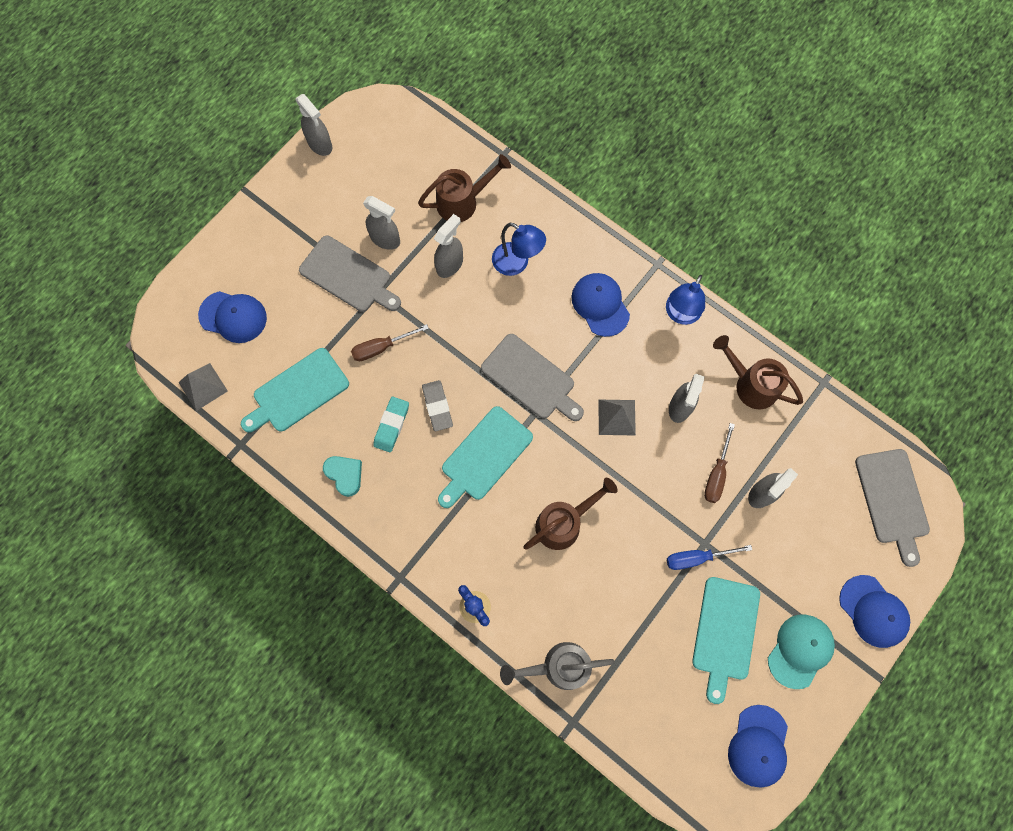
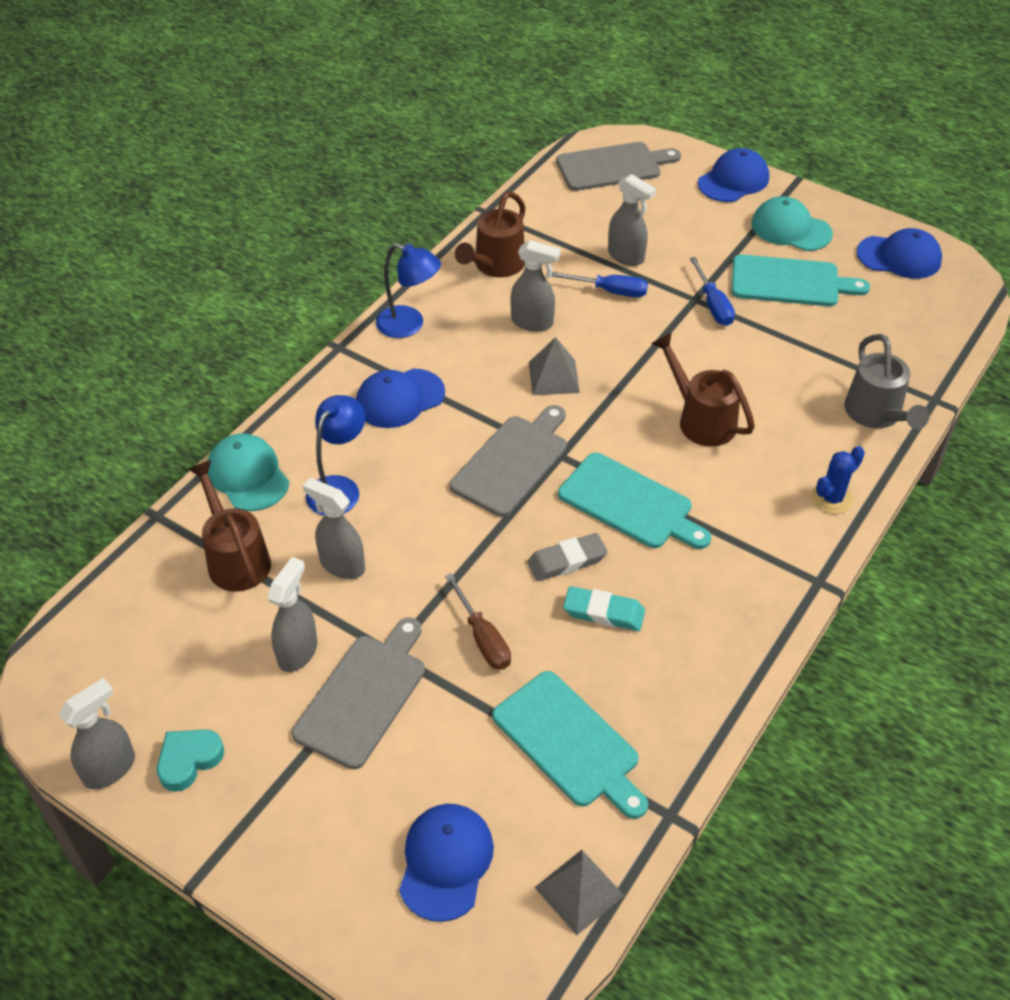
camera: 95 degrees left, 25 degrees down
turquoise heart [323,456,362,497] -> turquoise heart moved to [157,729,224,792]
brown screwdriver [704,423,735,503] -> blue screwdriver [552,272,648,297]
none -> turquoise cap [208,433,289,511]

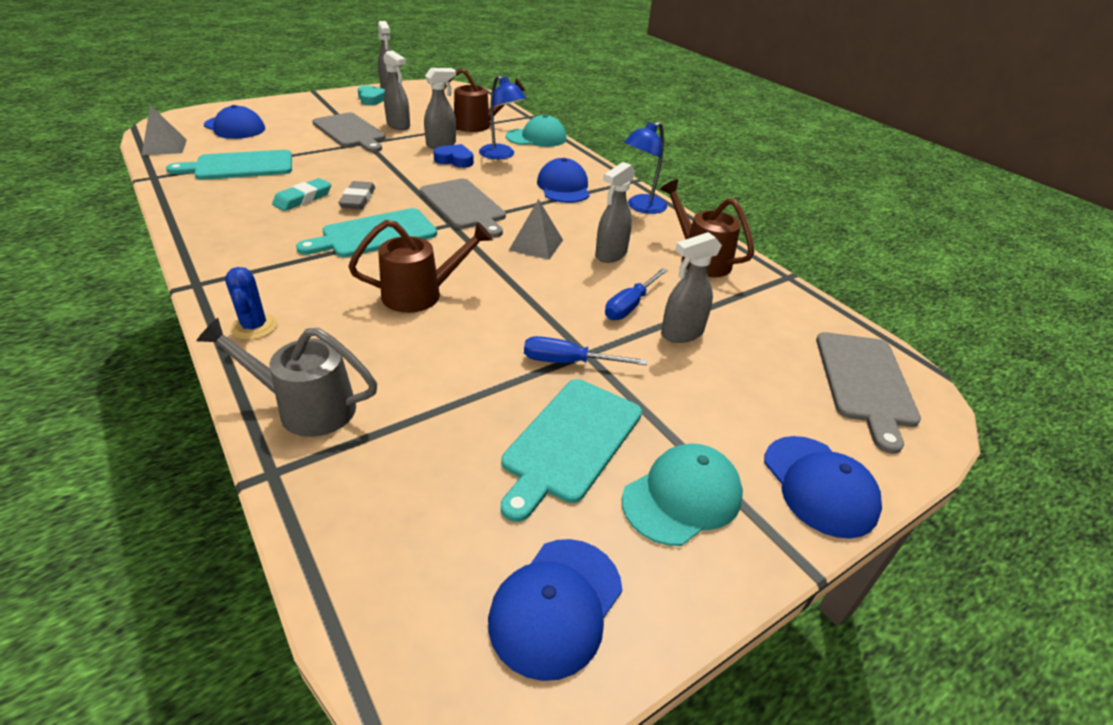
camera: 110 degrees right, 10 degrees down
brown screwdriver [445,573,511,670] -> none
none -> blue heart [433,144,474,168]

